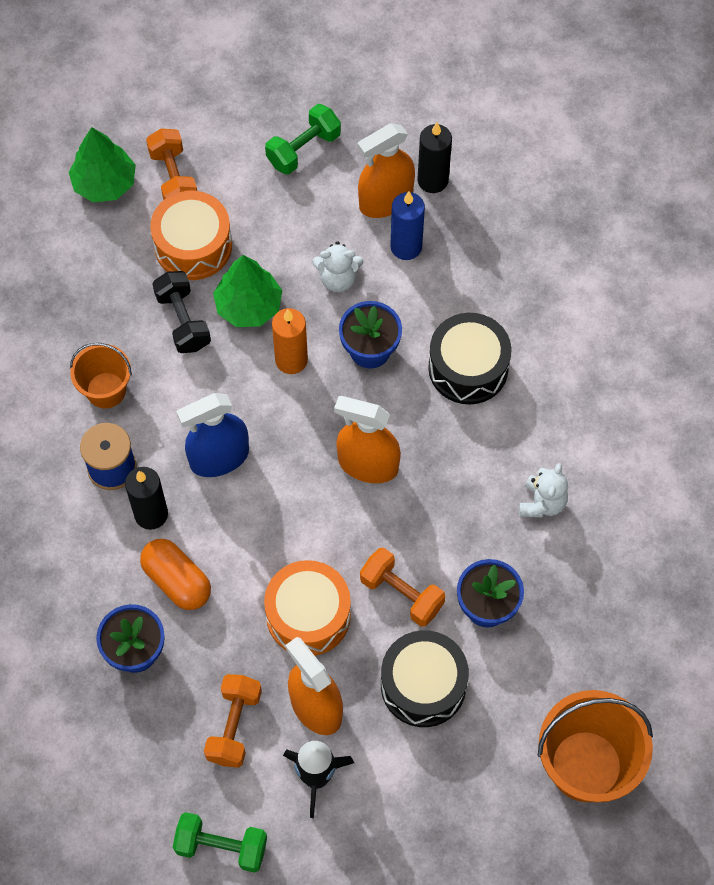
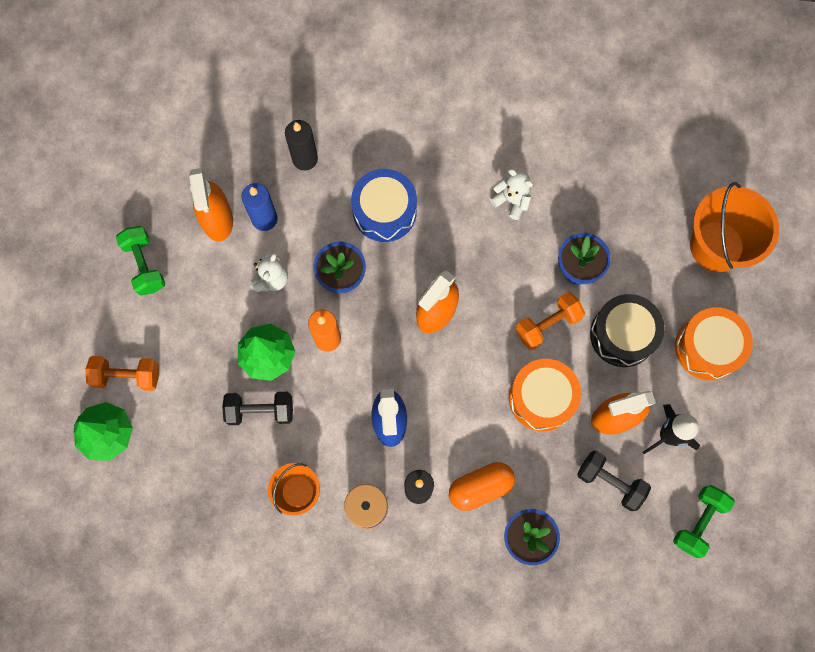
camera: 70 degrees left, 10 degrees up
orange drum [150,191,232,280] -> orange drum moved to [675,307,753,380]
orange dumbbell [204,674,262,768] -> black dumbbell [577,451,651,511]
black candle [417,122,452,193] -> black candle moved to [285,120,318,171]
black drum [428,313,511,404] -> blue drum [351,169,417,242]

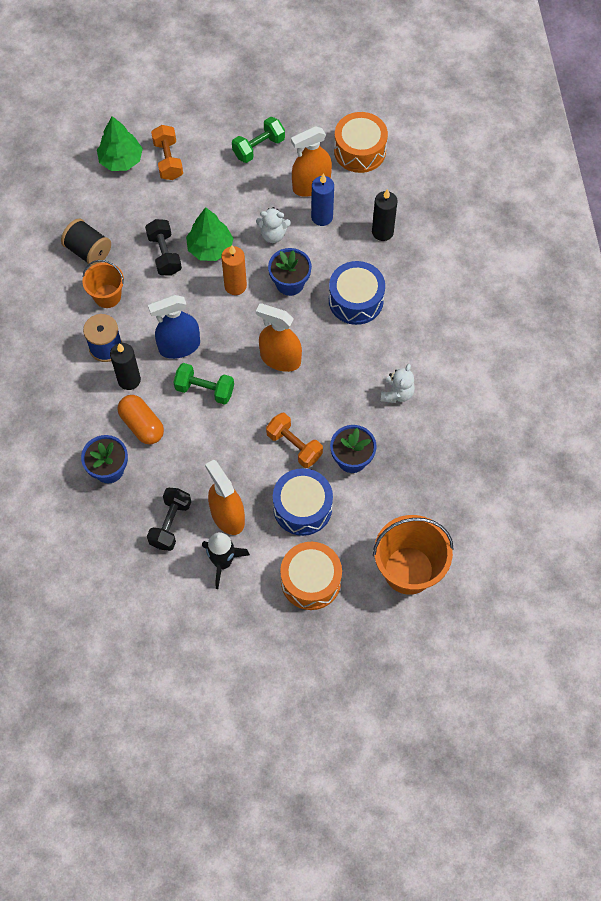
camera: 75 degrees right, 10 degrees down
orange drum [509,359,581,432] -> orange drum moved to [334,112,388,173]
black drum [590,294,665,367] -> blue drum [273,468,333,536]
green dumbbell [673,485,735,558] -> green dumbbell moved to [173,363,234,405]
none -> black spool [61,219,111,266]

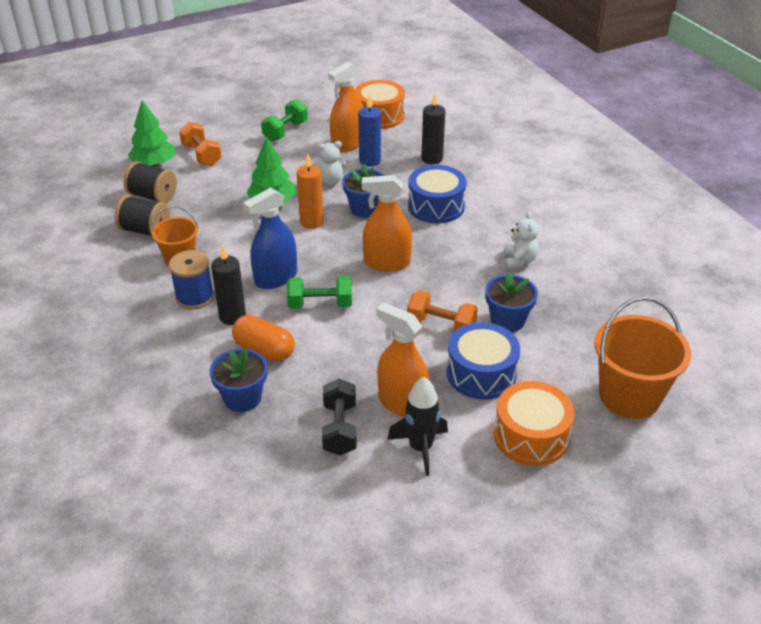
camera: 20 degrees left, 25 degrees down
black dumbbell [145,219,182,276] -> none
none -> black spool [124,162,177,203]

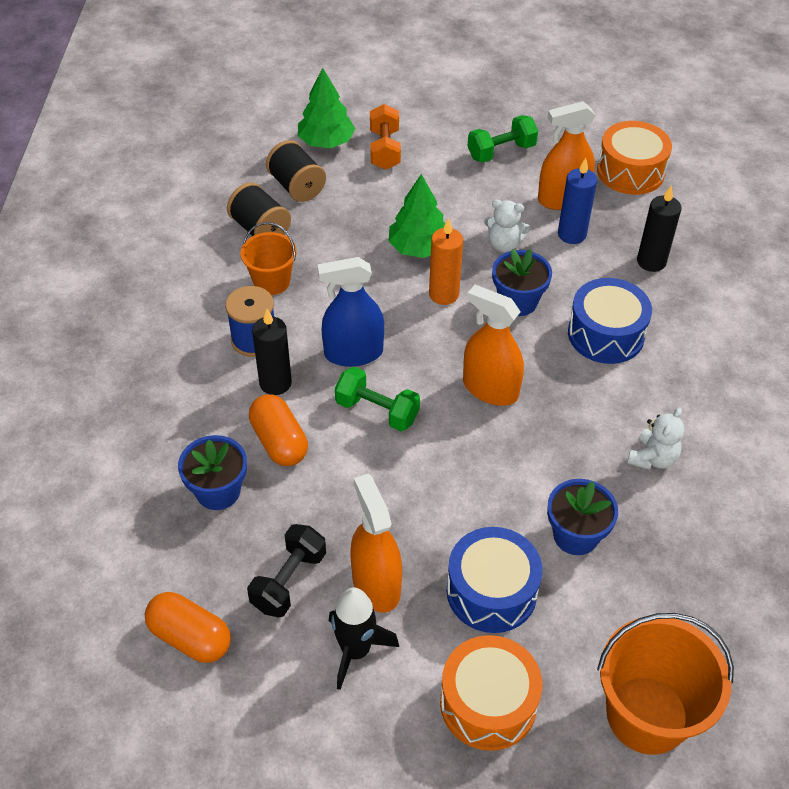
camera: 30 degrees right, 10 degrees up
orange dumbbell [407,290,478,332] -> none
none -> orange capsule [145,592,231,663]

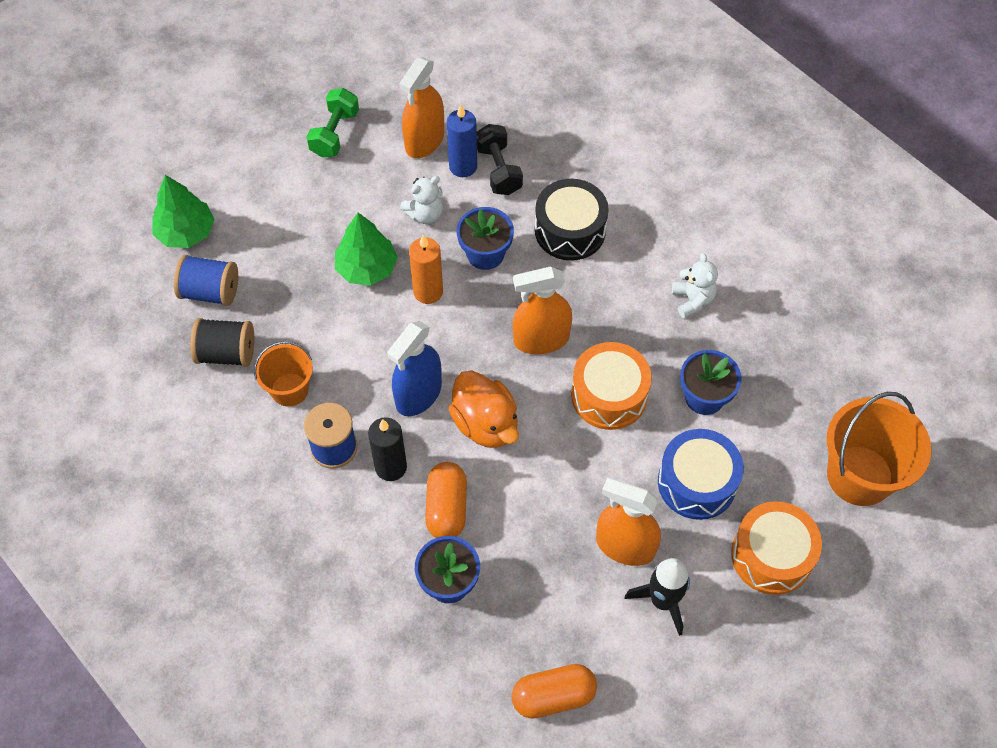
camera: 45 degrees left, 10 degrees up
black dumbbell [247,524,326,617] -> black dumbbell moved to [477,124,523,195]
orange capsule [249,394,308,466] -> orange capsule turned 75 degrees clockwise [425,462,467,538]
black spool [266,140,326,202] -> blue spool [174,255,238,306]
green dumbbell [335,367,420,431] -> orange duck [448,370,519,448]
orange dumbbell [370,104,401,170] -> none
blue drum [568,278,652,364] -> black drum [535,179,609,261]
orange drum [597,121,672,195] -> orange drum moved to [571,342,652,430]
black candle [637,185,682,272] -> none

